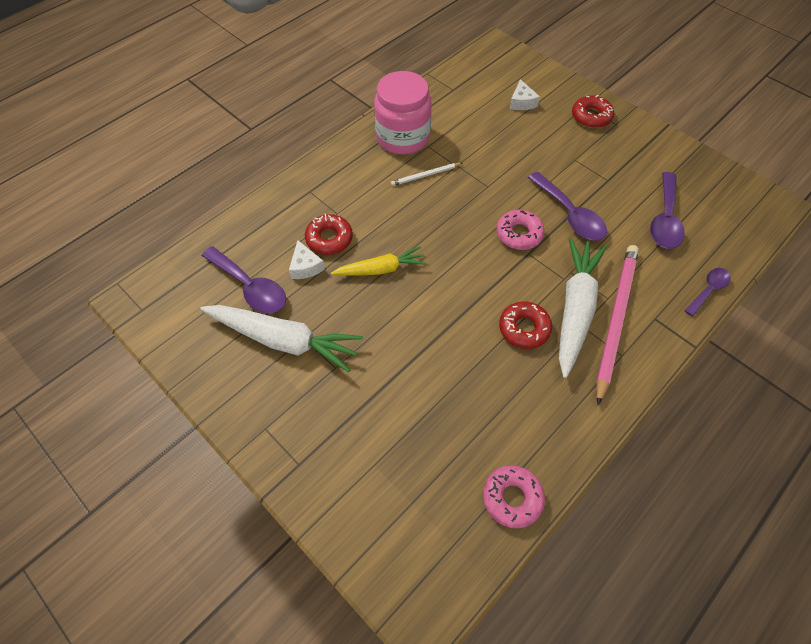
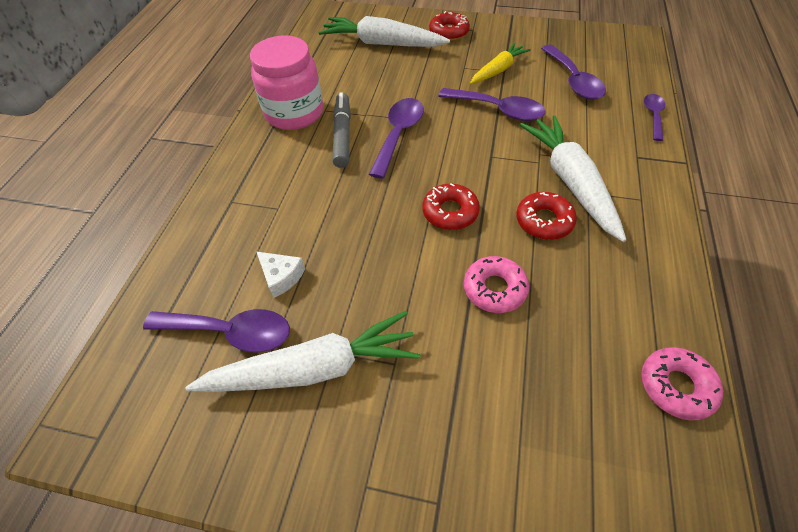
camera: 30 degrees left, 5 degrees down
red donut [305,214,353,255] -> red donut moved to [423,183,480,230]
yellow carrot [331,247,426,276] -> yellow carrot moved to [470,43,531,84]
white pencil [391,163,462,186] -> grey marker [332,92,351,168]
pink donut [496,210,544,250] -> pink donut moved to [464,256,529,313]
white cheese [509,79,540,110] -> white carrot [318,16,450,47]
pink pencil [596,245,639,405] -> none
none -> purple spoon [369,98,424,179]

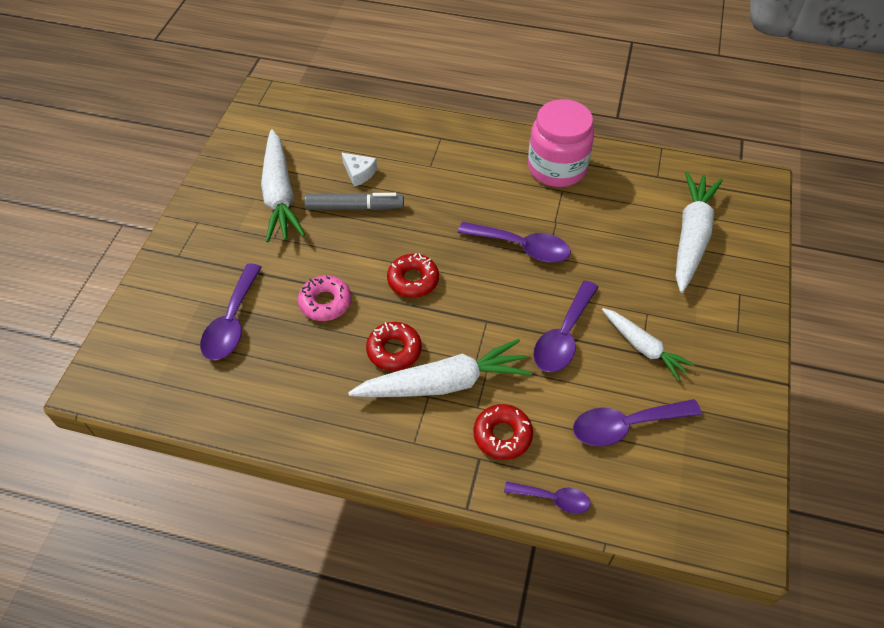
camera: 90 degrees right, 0 degrees up
purple spoon [143,309,290,353] -> purple spoon moved to [200,264,262,360]
white cheese [257,252,305,298] -> white cheese turned 90 degrees counterclockwise [342,153,377,187]
grey marker [332,92,351,168] -> grey marker moved to [304,193,404,210]
red donut [429,11,470,41] -> red donut moved to [473,404,533,460]
yellow carrot [470,43,531,84] -> white carrot [602,308,694,381]
pink donut [641,347,723,420] -> none

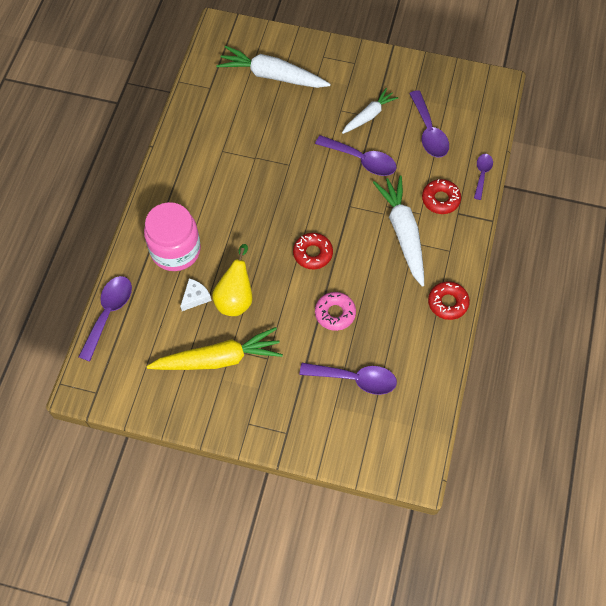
camera: 90 degrees left, 10 degrees up
white carrot [261,129,305,242] -> yellow carrot [146,327,283,370]
grey marker [304,193,404,210] -> yellow pear [212,244,253,316]
red donut [366,322,422,371] -> red donut moved to [428,281,470,320]
purple spoon [458,222,571,262] -> purple spoon moved to [78,276,132,361]
pink jar [528,99,594,187] -> pink jar moved to [144,202,201,271]

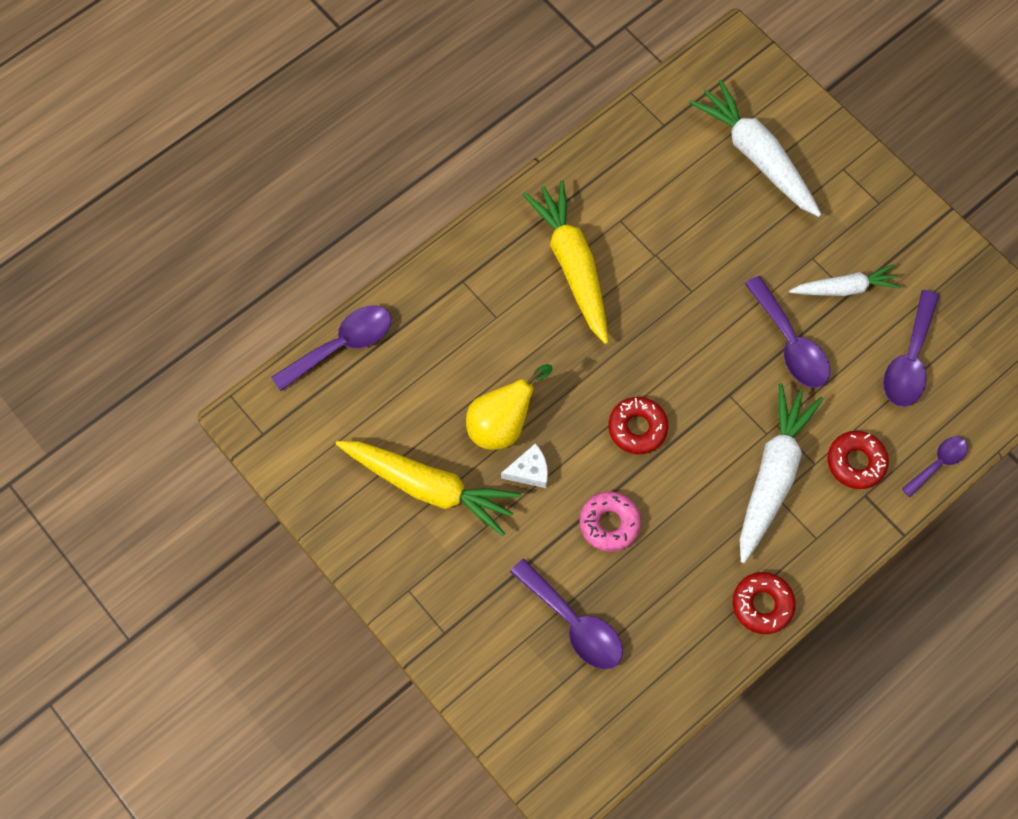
camera: 35 degrees right, 5 degrees up
pink jar [144,202,201,271] -> none
white cheese [180,278,212,311] -> white cheese moved to [501,443,548,488]
none -> yellow carrot [523,180,608,344]

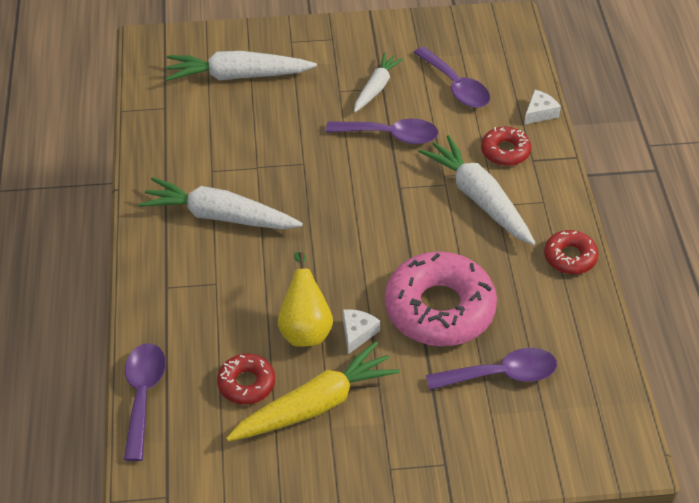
camera: 55 degrees left, 20 degrees down
yellow carrot [523,180,608,344] -> white carrot [138,177,303,229]
pink donut [580,492,641,552] -> pink donut [385,252,497,346], size x2.01
red donut [608,397,668,454] -> red donut moved to [217,353,275,405]
purple spoon [902,436,968,497] -> white cheese [524,90,561,125]

